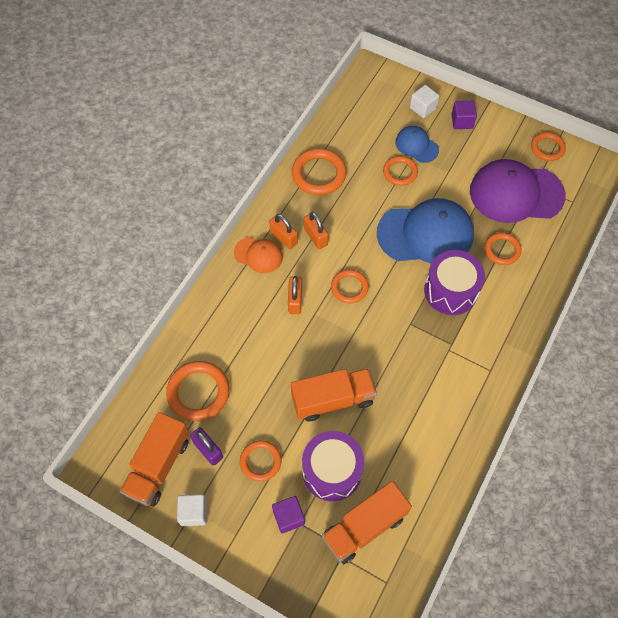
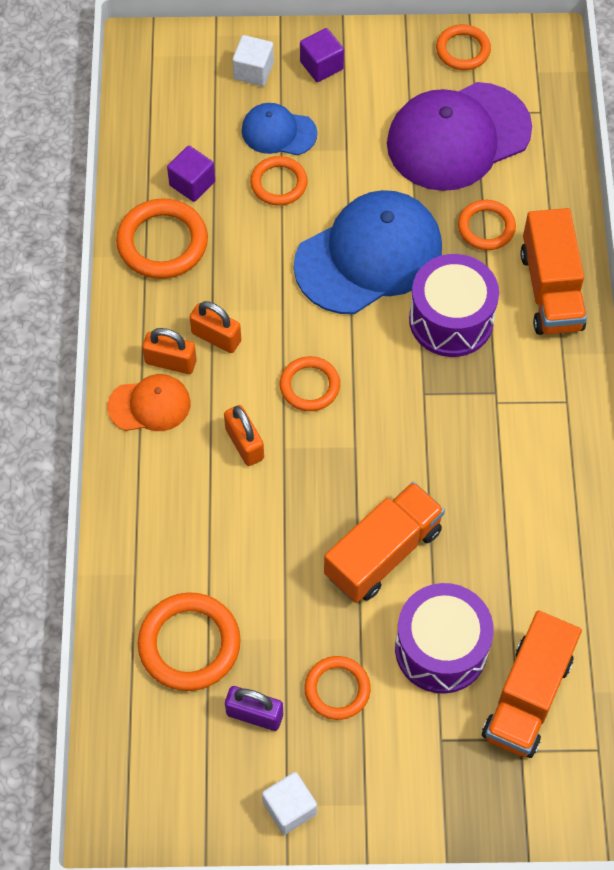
camera: 30 degrees left, 0 degrees up
orange truck [120,412,189,506] -> orange truck moved to [520,208,587,335]
purple cube [272,496,305,533] -> purple cube moved to [167,146,215,202]

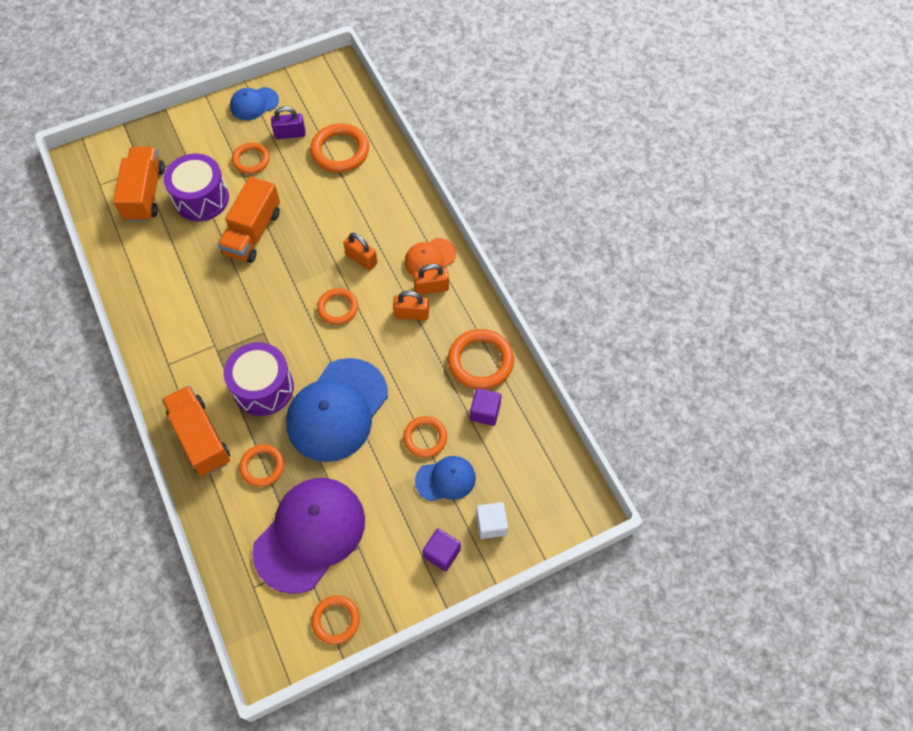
camera: 155 degrees right, 0 degrees up
white cube [262,772,317,835] -> blue cap [230,87,279,120]

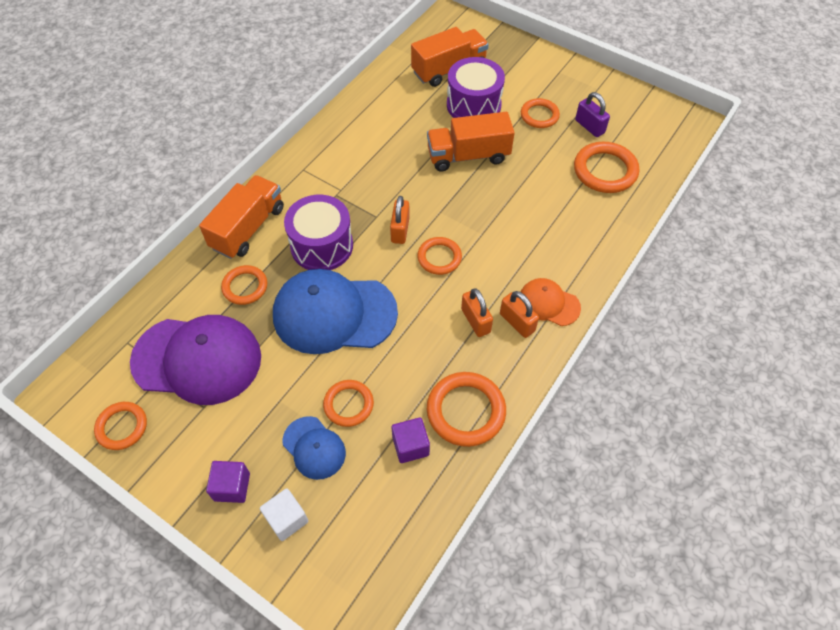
camera: 60 degrees right, 5 degrees down
blue cap [230,87,279,120] -> none
orange padlock [343,233,378,271] -> orange padlock moved to [390,196,410,244]

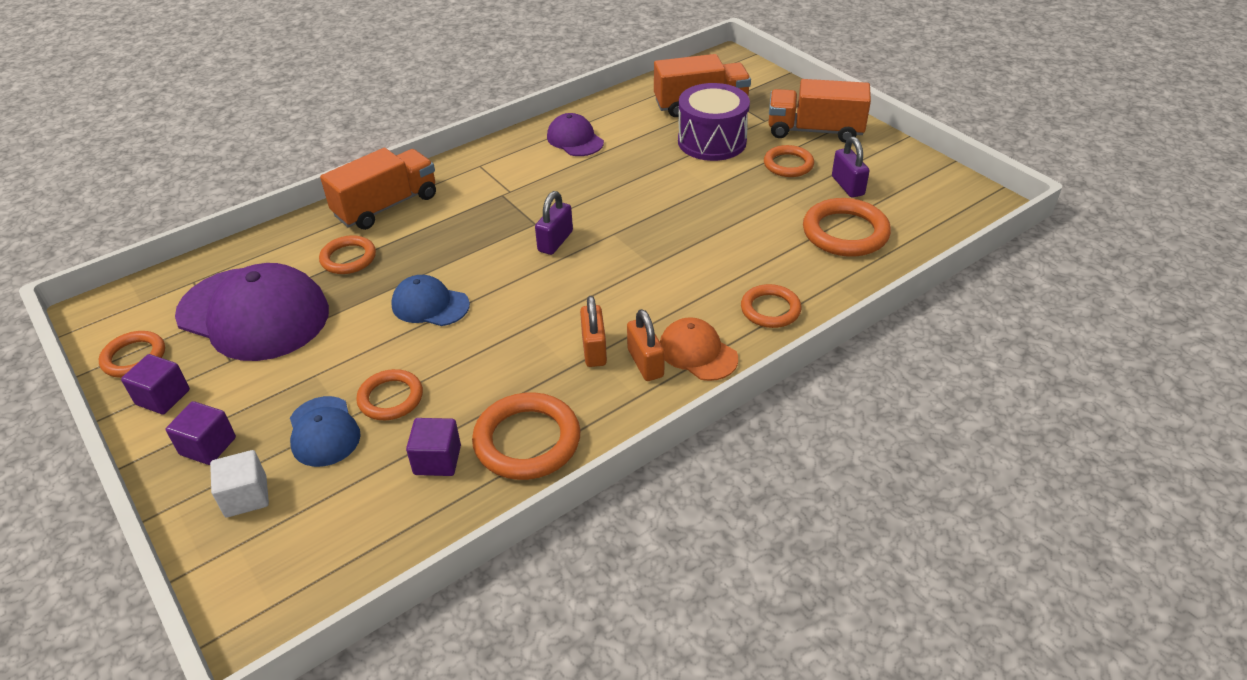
camera: 20 degrees right, 15 degrees down
blue cap [273,269,398,354] -> blue cap [391,275,470,326], size x0.51
purple drum [284,195,353,270] -> none
orange padlock [390,196,410,244] -> purple padlock [535,191,573,255]
orange ring [417,237,462,275] -> orange ring moved to [741,284,801,328]
orange truck [427,112,515,172] -> orange truck moved to [768,79,871,143]
none -> purple cube [121,354,190,414]
none -> purple cap [547,113,604,156]

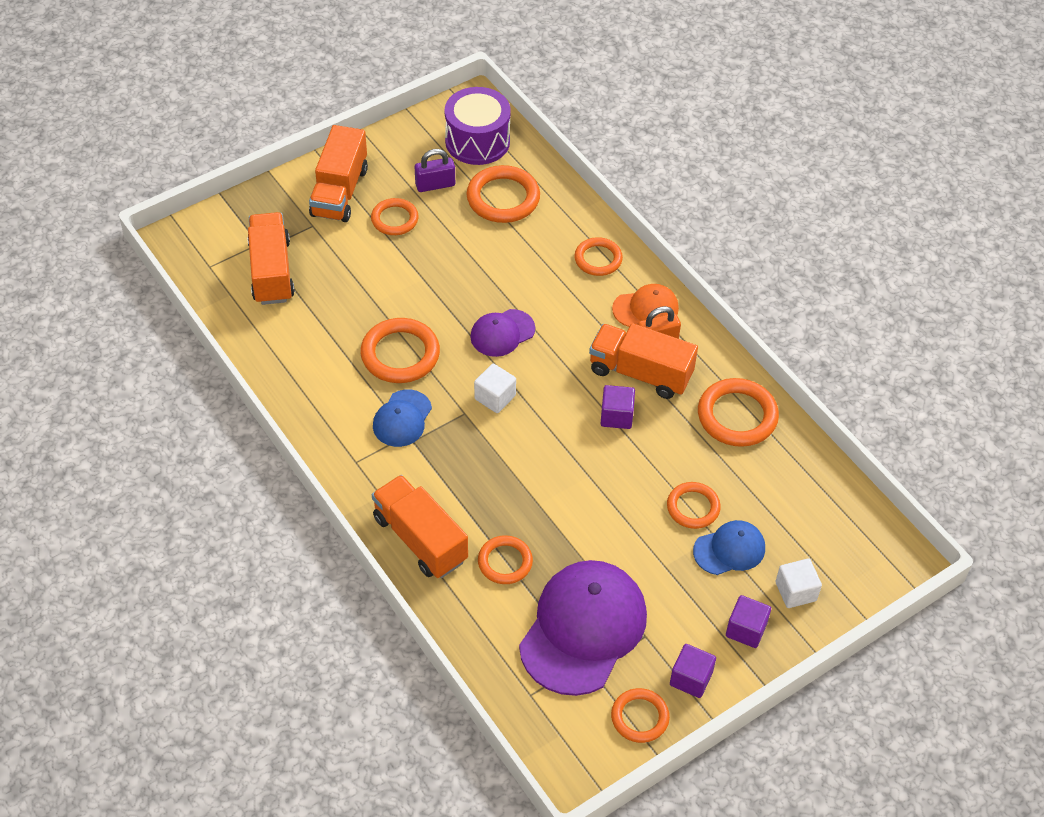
camera: 90 degrees left, 10 degrees up
blue cap [391,275,470,326] -> blue cap moved to [373,389,432,447]
purple cube [406,418,461,476] -> purple cube moved to [600,385,635,429]
purple padlock [535,191,573,255] -> white cube [474,363,516,413]
purple cap [547,113,604,156] -> purple cap moved to [470,309,535,357]
orange padlock [580,296,607,367] -> orange truck [589,323,698,399]
orange cap [660,317,738,381] -> orange cap turned 150 degrees counterclockwise [612,284,679,327]
purple drum [678,83,750,161] -> purple drum moved to [445,87,511,165]
none -> orange ring [360,318,440,383]

